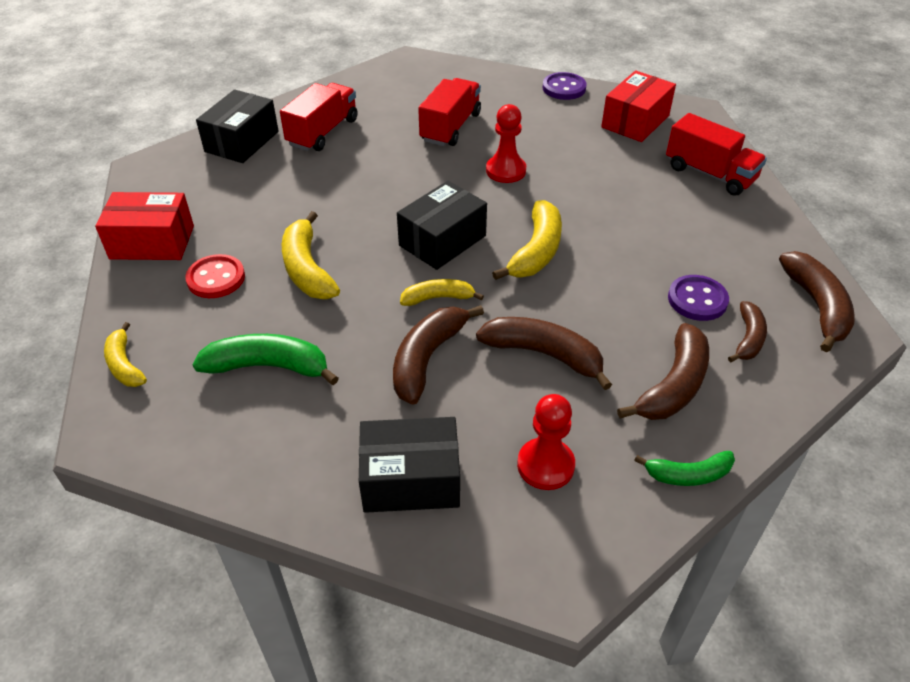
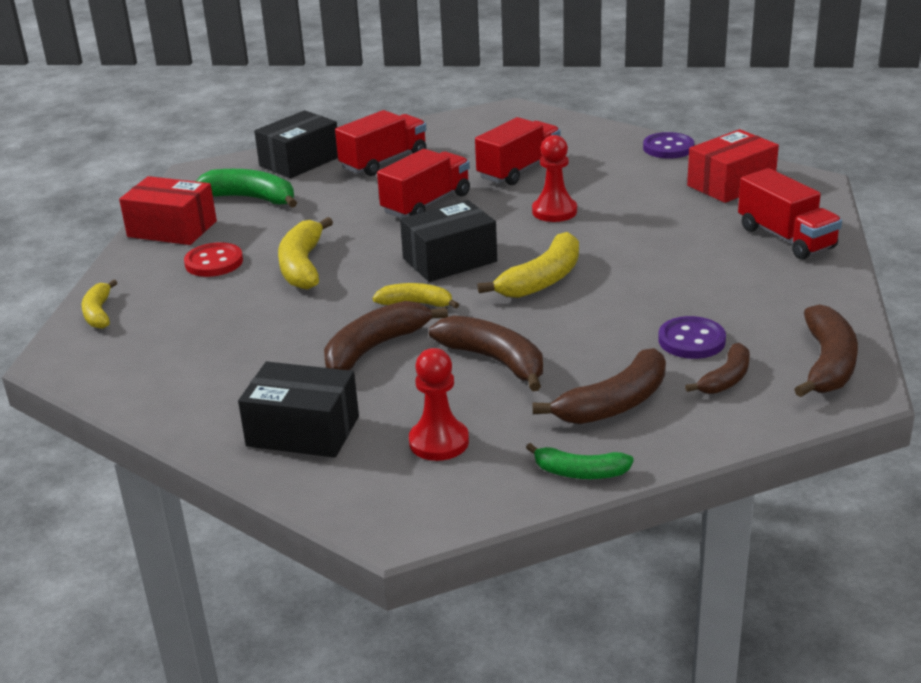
camera: 20 degrees right, 15 degrees down
green banana [192,334,339,385] -> green banana moved to [195,169,297,208]
none -> red truck [377,149,470,218]

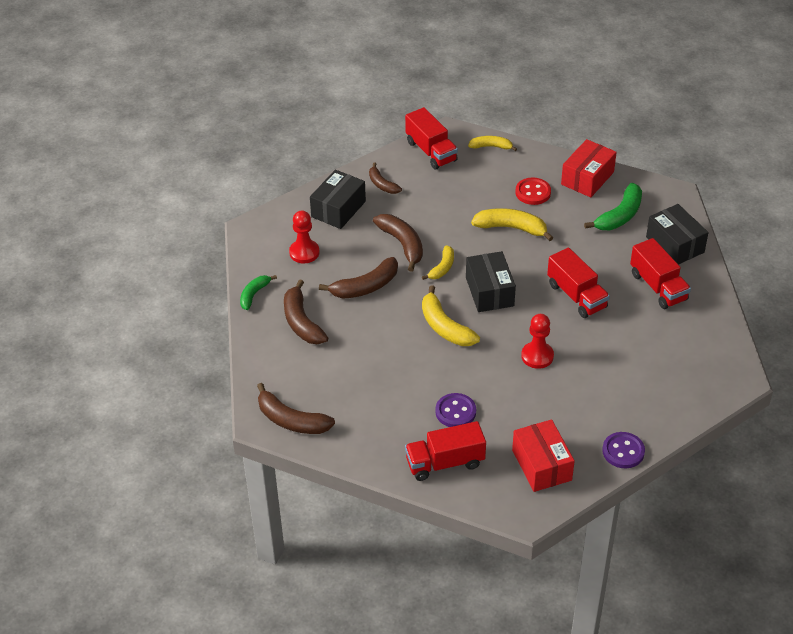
camera: 105 degrees right, 15 degrees up
red truck [475,117,560,185] -> red truck moved to [405,107,458,170]
purple button [658,316,726,359] -> purple button moved to [435,393,476,427]
brown banana [685,343,750,394] -> brown banana moved to [369,163,402,194]

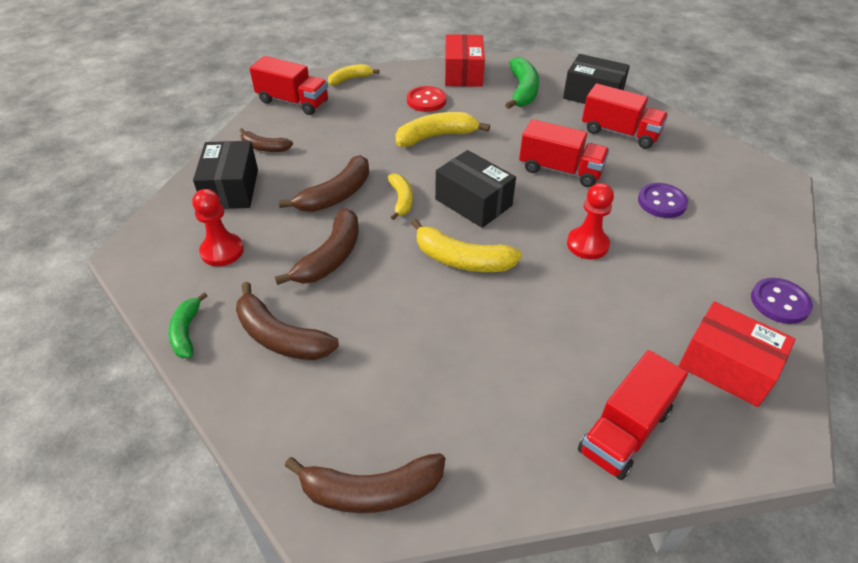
camera: 35 degrees left, 0 degrees up
brown banana [373,214,423,272] -> brown banana turned 105 degrees clockwise [279,155,369,212]
purple button [435,393,476,427] -> purple button moved to [638,183,688,218]

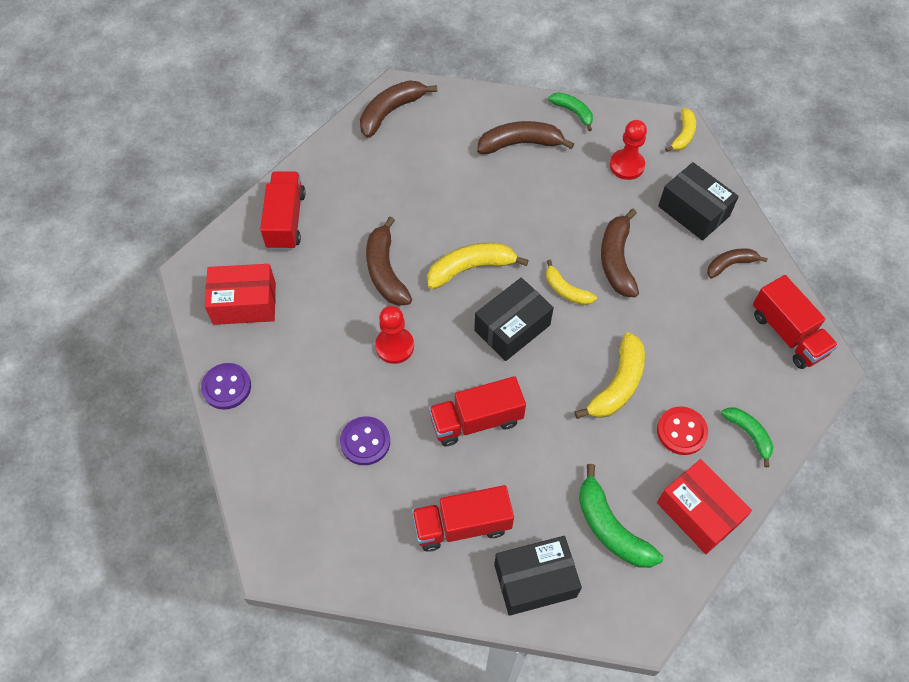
camera: 140 degrees right, 15 degrees up
red truck [249,56,328,115] -> red truck turned 105 degrees counterclockwise [753,275,838,369]
brown banana [275,208,359,285] -> brown banana moved to [366,217,412,306]
yellow banana [328,64,379,85] -> yellow banana moved to [665,108,696,152]
black box [435,150,516,228] -> black box turned 45 degrees counterclockwise [474,277,554,361]
none -> green banana [721,407,773,467]

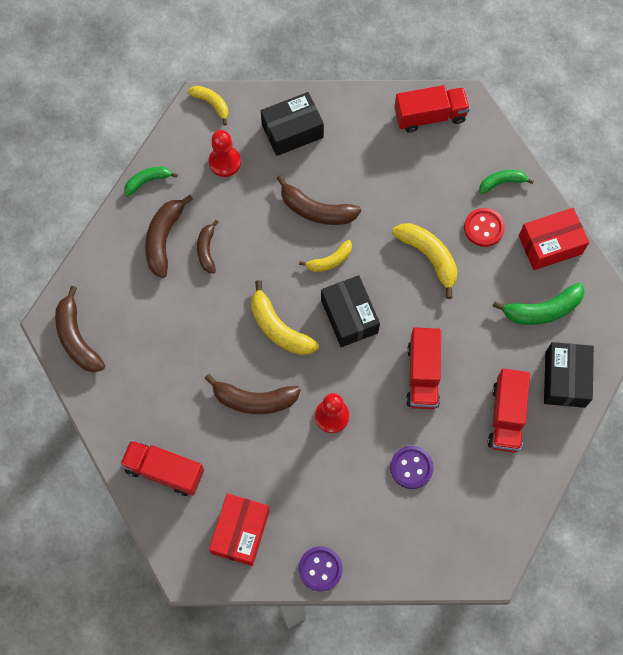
camera: 70 degrees left, 10 degrees up
yellow banana [427,243,529,290] -> yellow banana turned 45 degrees counterclockwise [251,280,319,355]
brown banana [707,248,768,279] -> brown banana moved to [197,220,218,273]

